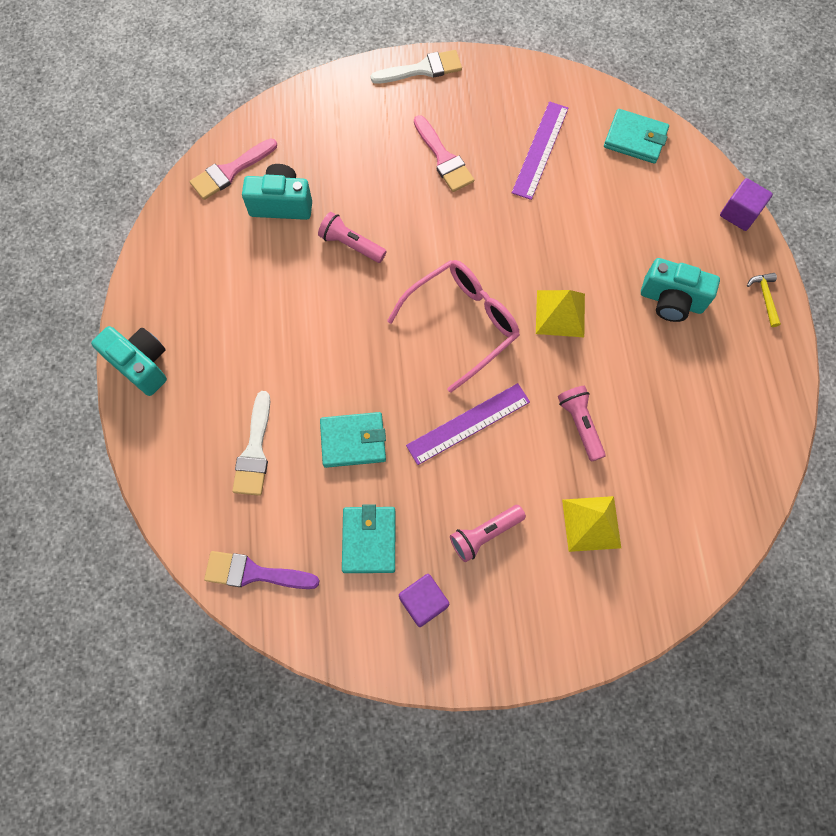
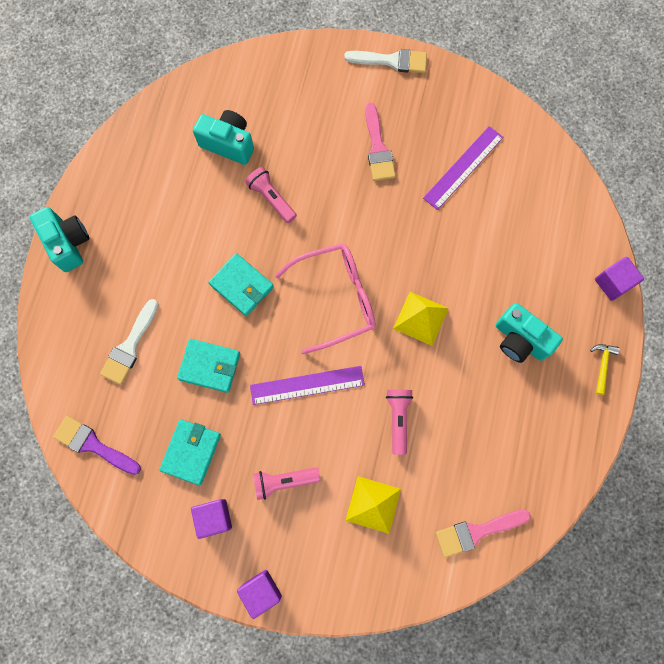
camera: 20 degrees right, 5 degrees up
pink brush [190,138,277,200] -> pink brush moved to [436,510,531,557]
turquoise wallet [604,109,669,164] -> turquoise wallet moved to [208,253,274,316]
none -> purple cube [237,570,282,619]

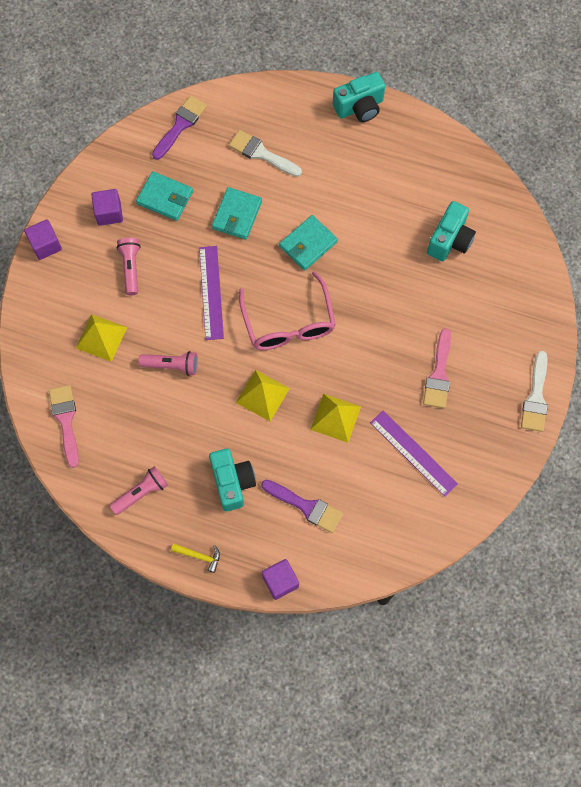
camera: 95 degrees right, 5 degrees down
pink flashlight [245,167,297,223] -> pink flashlight moved to [109,466,168,515]
pink brush [365,102,396,181] -> pink brush turned 75 degrees counterclockwise [423,328,451,408]
turquoise camera [496,303,563,363] -> turquoise camera turned 120 degrees clockwise [209,449,256,511]
none -> purple brush [261,480,343,533]
none -> yellow pyramid [310,394,361,443]

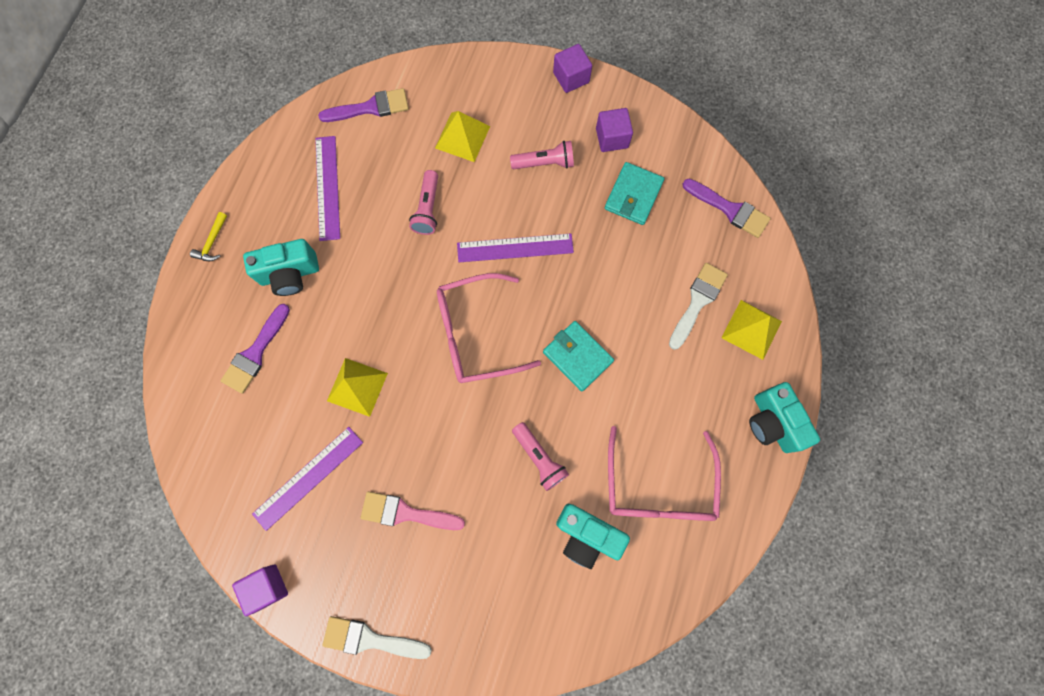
camera: 90 degrees right, 5 degrees up
pink brush [49,385,79,468] -> purple brush [318,88,409,122]
pink flashlight [109,466,168,515] -> pink flashlight moved to [512,422,569,491]
turquoise wallet [212,187,262,240] -> none
yellow pyramid [236,370,290,421] -> yellow pyramid moved to [722,300,782,360]
purple cube [262,559,299,600] -> purple cube moved to [232,564,288,616]
none -> purple ruler [315,136,340,241]
none -> pink glasses [608,426,721,521]

